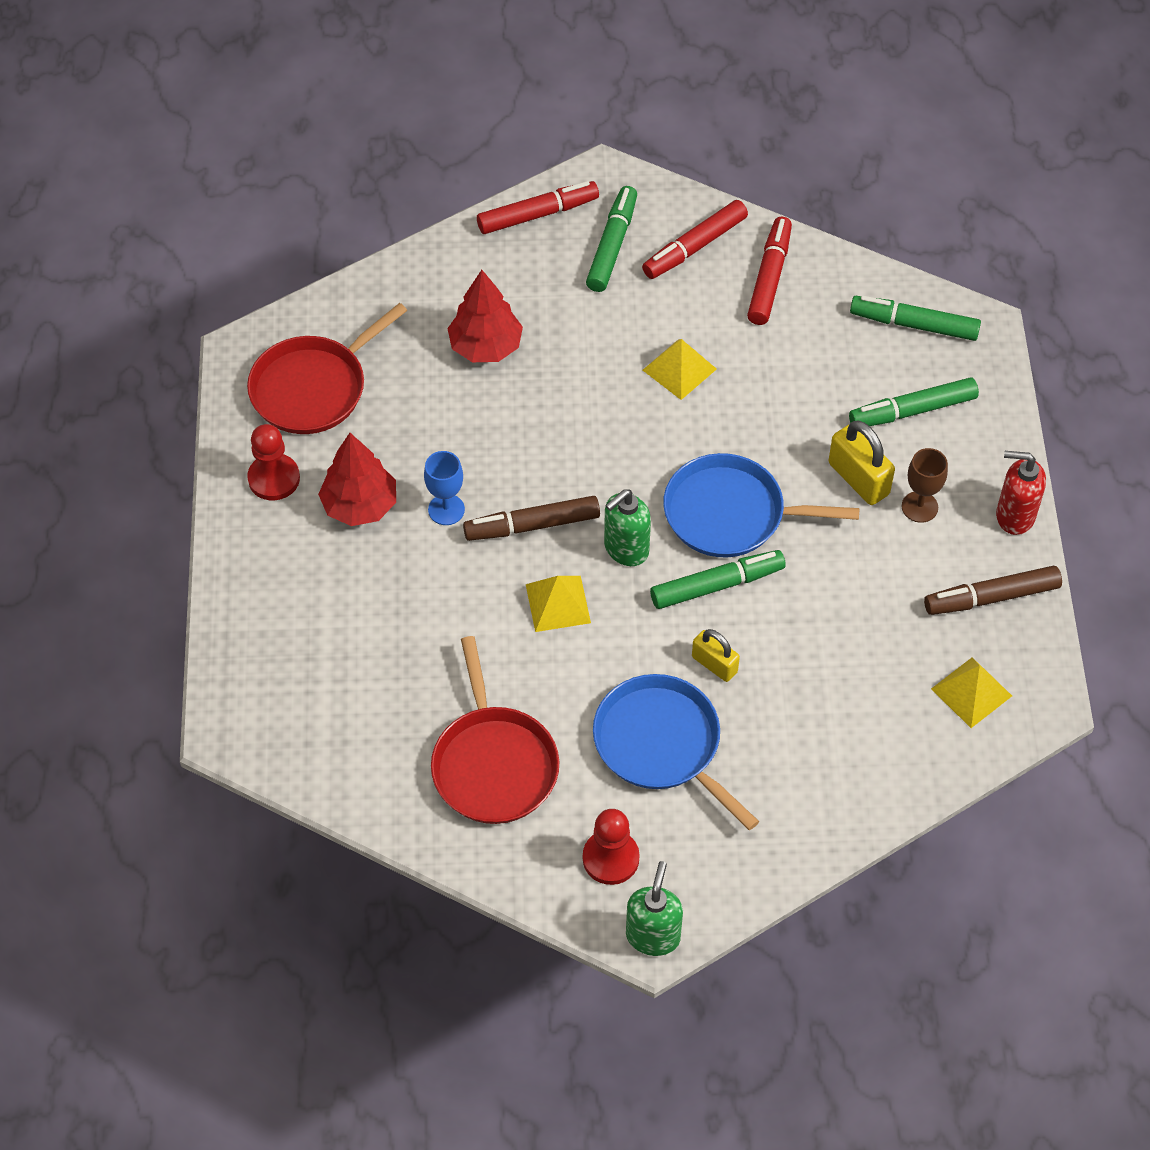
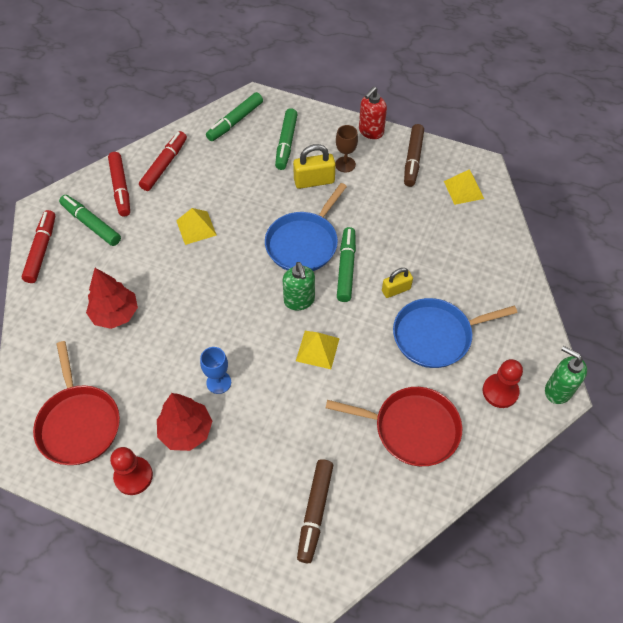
camera: 65 degrees left, 0 degrees up
brown marker [463,496,600,541] -> brown marker moved to [297,459,333,563]
red marker [747,217,792,325] -> red marker turned 75 degrees clockwise [139,131,187,191]

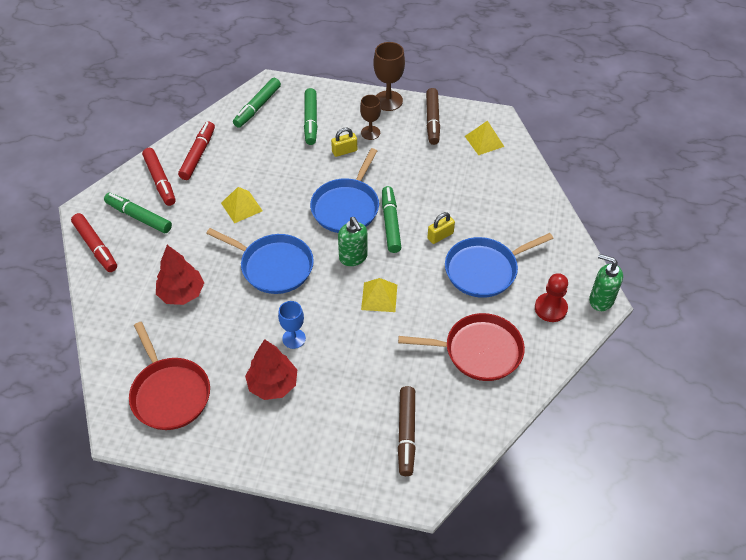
camera: 10 degrees left, 5 degrees down
red marker [22,210,55,283] -> red marker turned 150 degrees clockwise [71,213,117,272]
red pawn [110,447,153,495] -> none
yellow padlock [293,144,336,189] -> yellow padlock [331,128,357,157], size x0.66
red soap dispenser [359,87,387,139] -> brown goblet [374,42,405,111]
none -> blue pan [206,228,314,294]

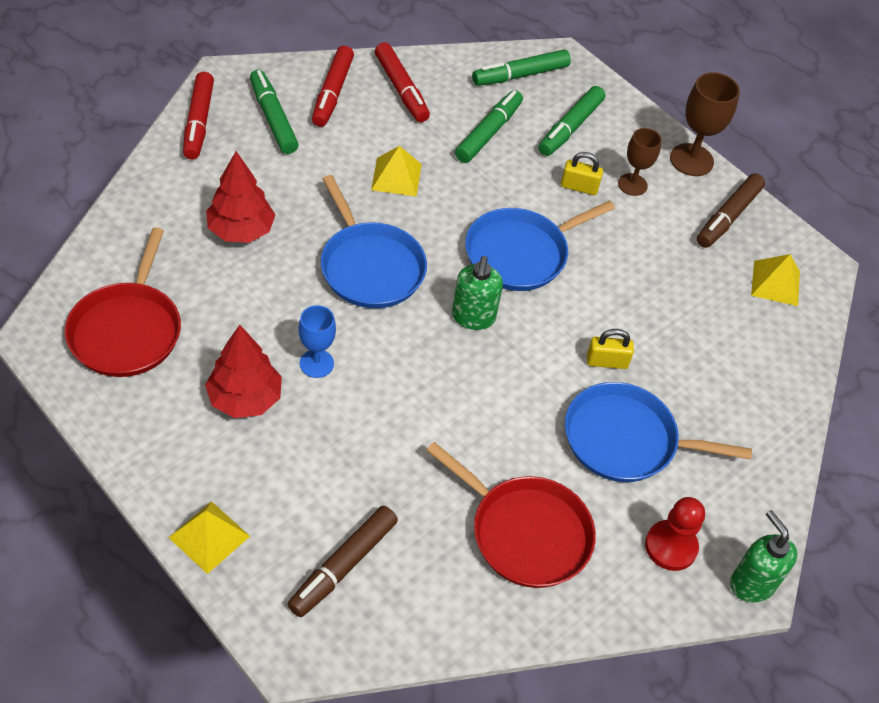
camera: 30 degrees right, 0 degrees up
red marker [178,122,215,180] -> red marker turned 105 degrees clockwise [375,42,430,122]
yellow pyramid [361,278,397,312] -> yellow pyramid moved to [168,501,250,574]
green marker [382,186,401,253] -> green marker moved to [455,90,523,163]

